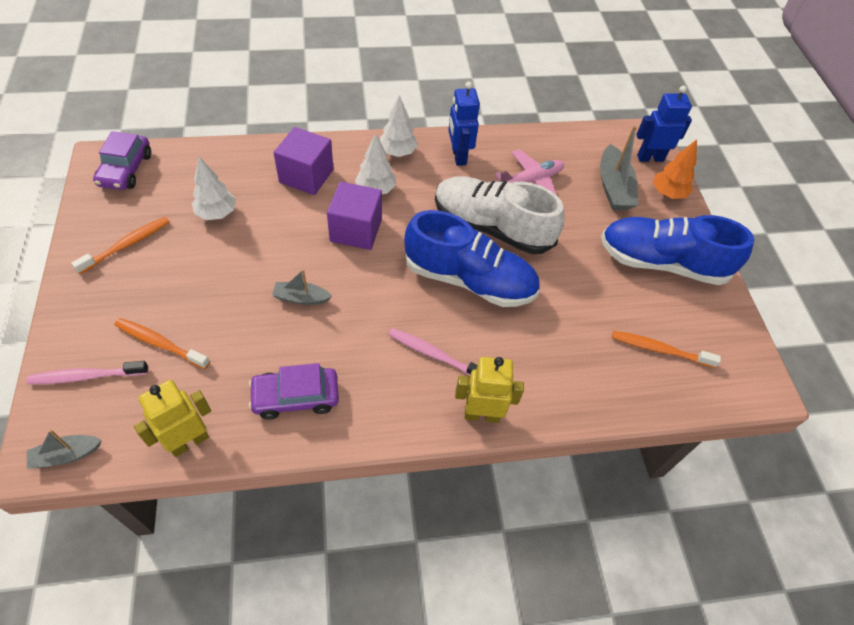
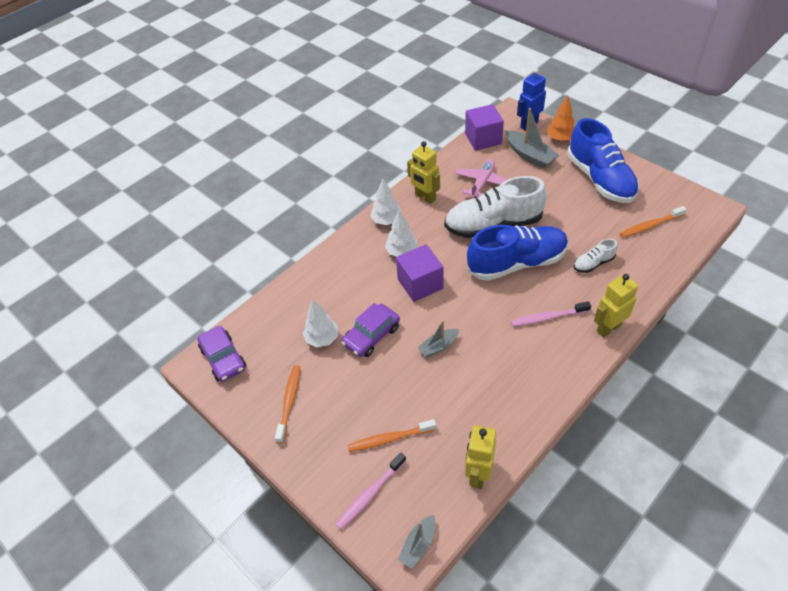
camera: 30 degrees left, 5 degrees down
purple car [249,363,339,420] -> purple car moved to [341,303,400,357]
purple cube [274,127,334,195] -> purple cube moved to [465,104,504,151]
blue robot [448,82,480,166] -> yellow robot [407,141,440,204]
blue shoe [601,215,754,285] -> blue shoe turned 90 degrees counterclockwise [567,118,639,203]
none -> white shoe [573,239,617,273]

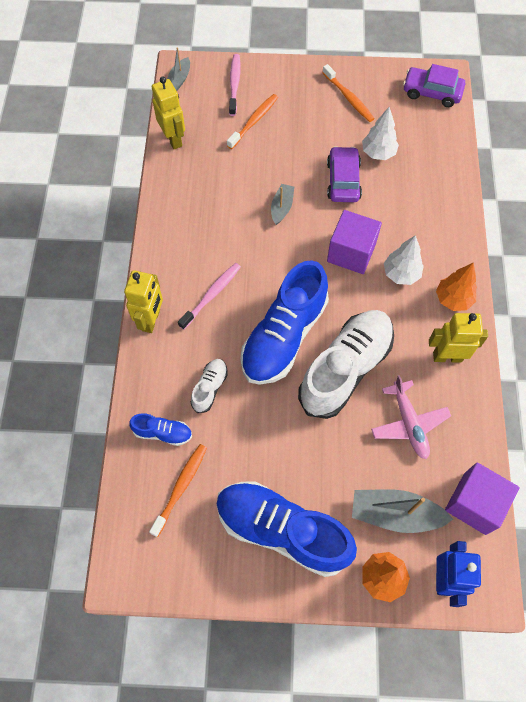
camera: 135 degrees right, 15 degrees up
white tree [370,179,402,225] -> orange tree [436,263,477,311]
grey boat [398,515,436,569] -> grey boat turned 150 degrees counterclockwise [167,47,190,91]
none -> blue shoe [129,413,192,446]

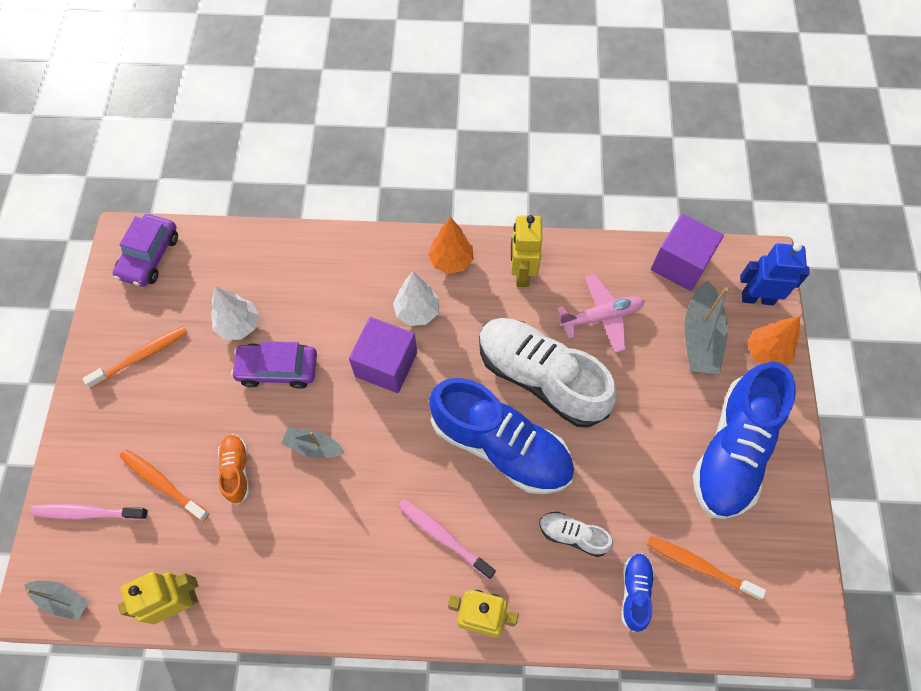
camera: 90 degrees left, 0 degrees up
none -> orange shoe [218,434,249,505]

